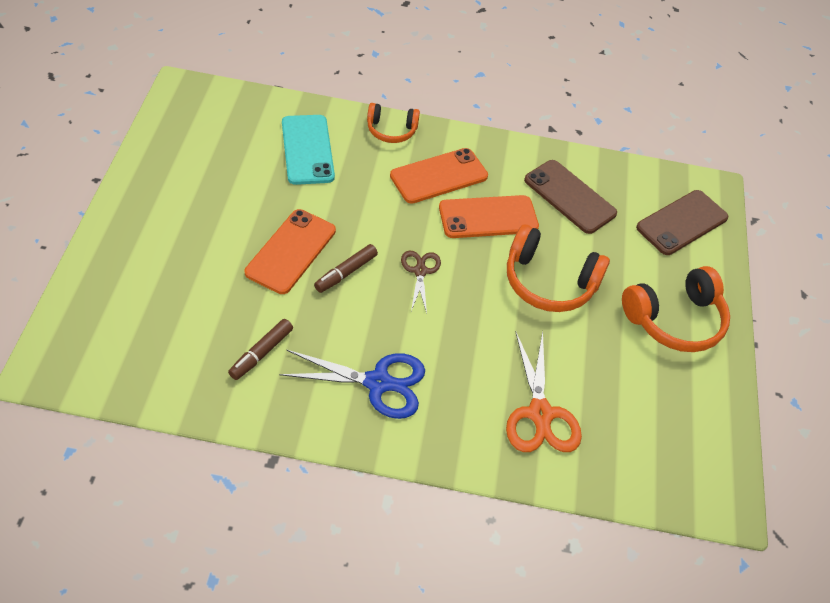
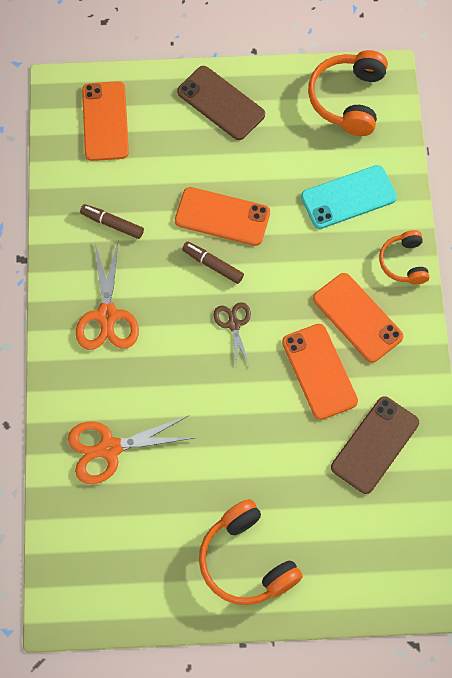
camera: 85 degrees right, 15 degrees up
blue scissors [279,350,425,419] -> orange scissors [76,242,139,350]
brown scissors [401,251,441,314] -> brown scissors turned 90 degrees counterclockwise [214,302,251,367]
orange headphones [507,224,610,312] -> orange headphones moved to [308,50,388,136]
brown phone [636,190,728,255] -> brown phone moved to [177,66,265,140]
none -> orange phone [82,81,129,161]

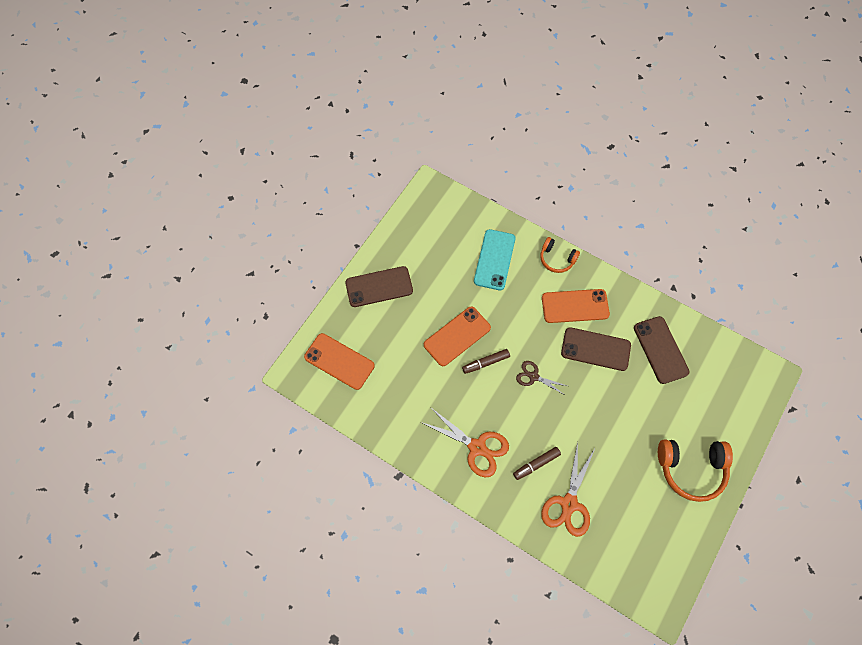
camera: 55 degrees left, 0 degrees up
brown marker [80,204,144,239] -> brown marker moved to [513,447,561,480]
orange phone [282,324,358,420] -> brown phone [561,327,631,371]
orange headphones [308,50,388,136] -> none

